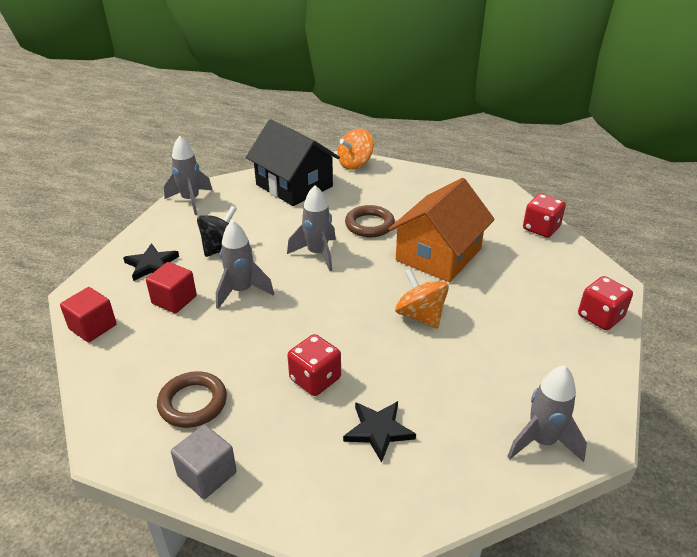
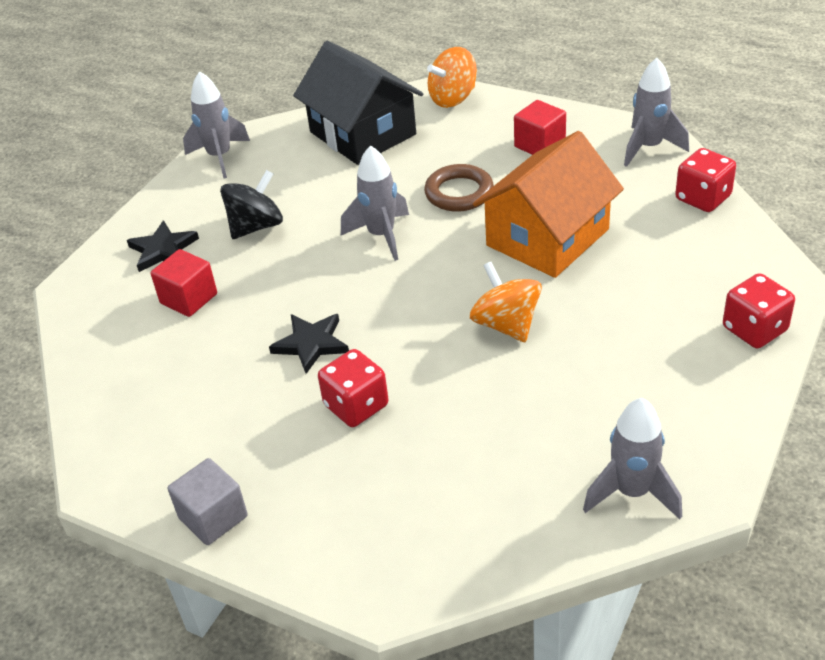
camera: 10 degrees right, 5 degrees up
red cube [60,287,116,342] -> red cube moved to [514,100,566,155]
brown ring [157,371,227,428] -> none
grey rocket [216,220,274,309] -> grey rocket moved to [624,58,689,167]
black star [343,401,416,463] -> black star moved to [269,314,349,374]

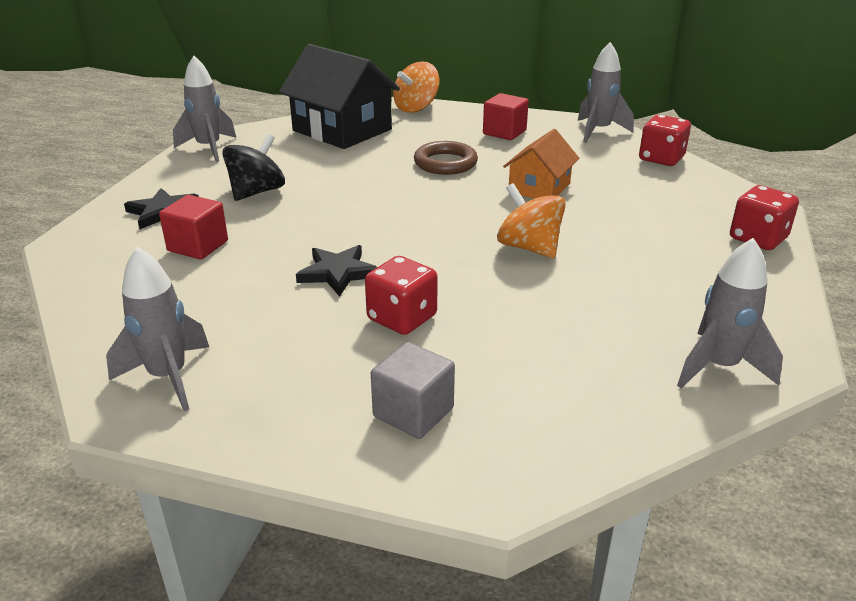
camera: 15 degrees left, 10 degrees down
grey cube [167,458,248,545] -> grey cube moved to [371,342,455,439]
grey rocket [341,145,409,261] -> grey rocket moved to [106,247,209,411]
orange house [473,131,624,278] -> orange house [503,129,579,199], size x0.58

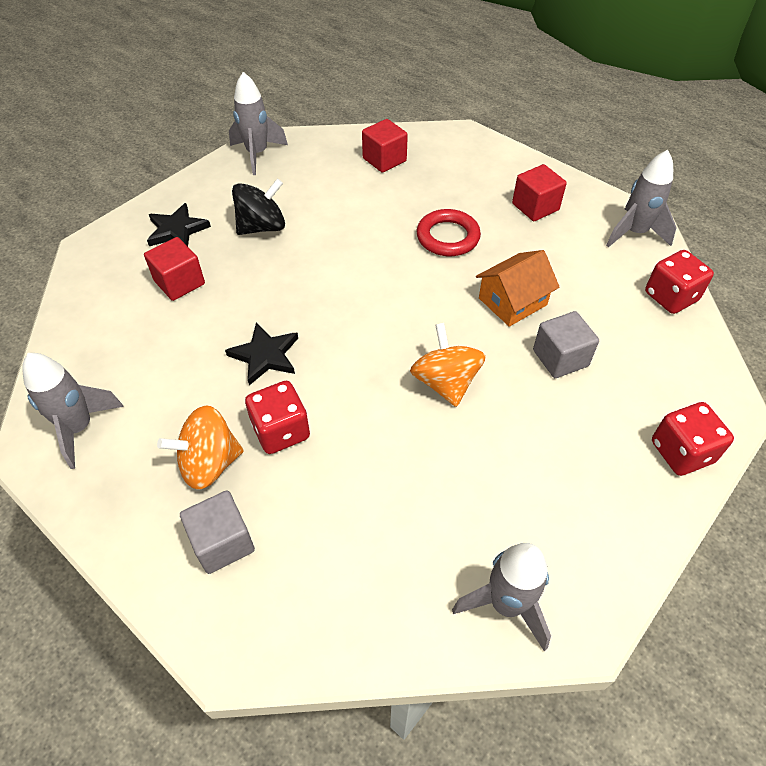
camera: 25 degrees right, 20 degrees up
black house [279,44,400,149] -> red cube [362,119,408,173]
orange spinning top [393,62,440,113] -> orange spinning top moved to [157,405,244,490]
brown ring [414,141,478,175] -> red ring [417,209,481,256]
none -> grey cube [533,311,599,378]

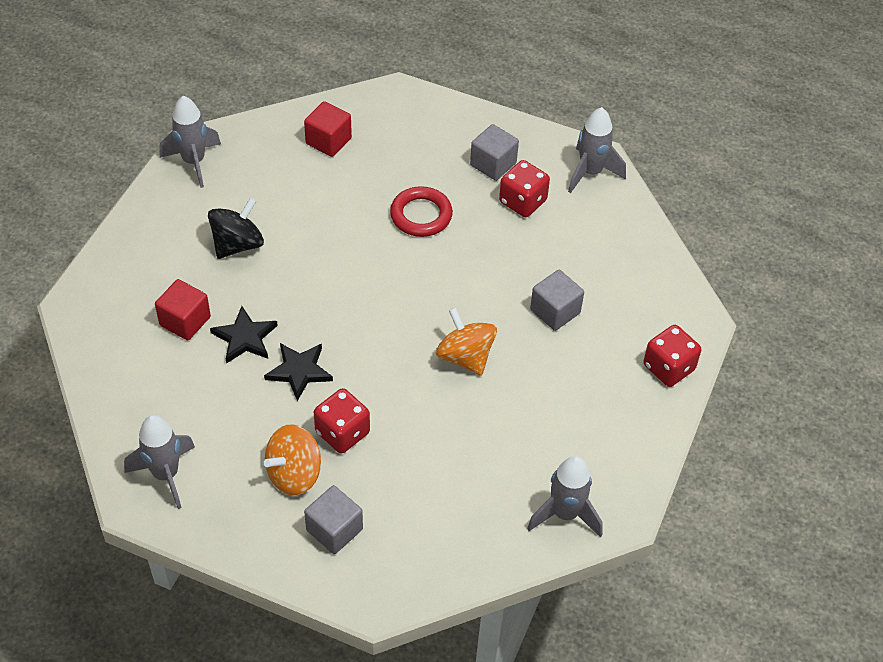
camera: 20 degrees left, 0 degrees up
black star [147,203,211,246] -> black star moved to [210,306,278,364]
orange house [476,250,560,327] -> none
red cube [512,164,567,221] -> grey cube [470,124,519,181]
red dice [645,250,714,314] -> red dice moved to [499,160,550,217]

